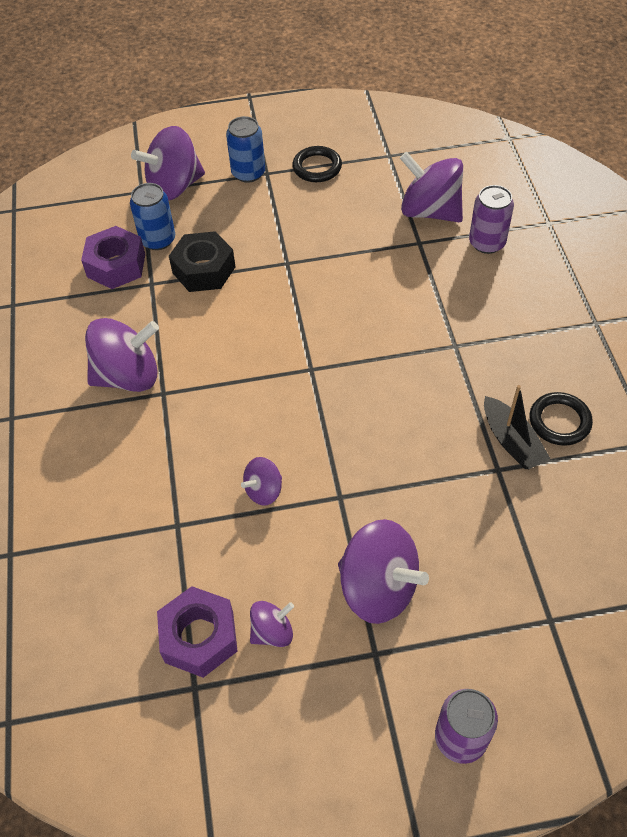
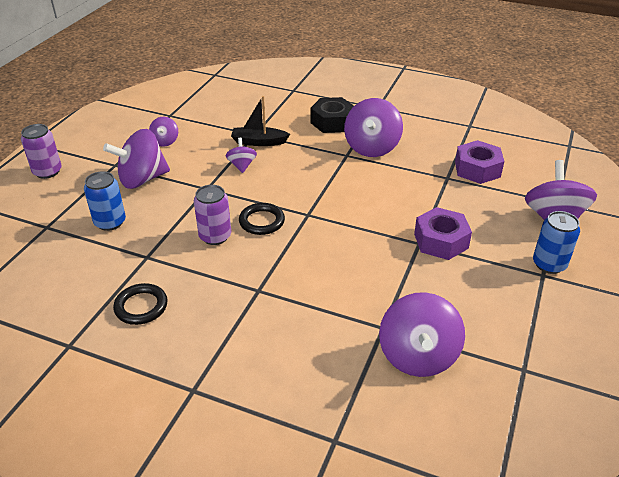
camera: 120 degrees right, 15 degrees down
blue can [130,183,175,250] -> blue can moved to [84,171,126,231]
purple nut [157,586,237,678] -> purple nut moved to [414,207,472,260]
black nut [169,231,235,292] -> black nut moved to [310,97,354,133]
black ring [292,146,342,182] -> black ring moved to [239,203,285,235]
purple spinning top [400,152,463,222] -> purple spinning top turned 120 degrees clockwise [379,292,465,377]
purple can [469,185,514,254] -> purple can moved to [194,185,231,245]
black boat [484,385,550,469] -> black boat moved to [231,96,290,146]

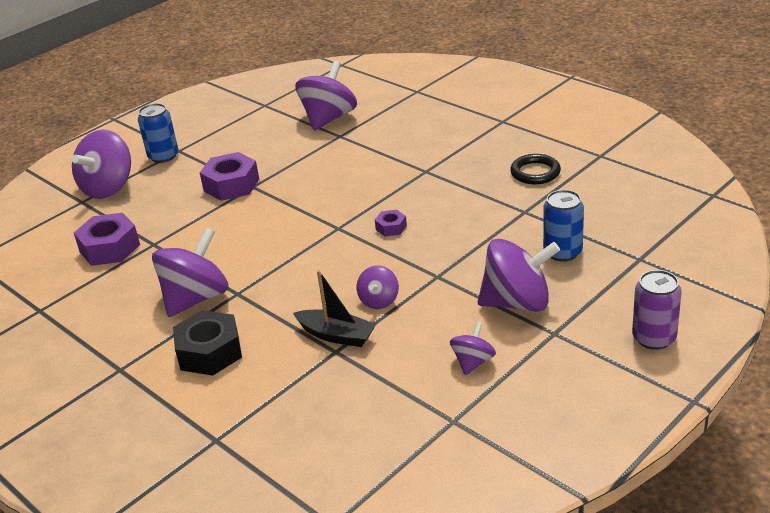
camera: 155 degrees left, 5 degrees down
purple can [194,185,231,245] -> none
black ring [239,203,285,235] -> purple nut [375,210,407,237]

